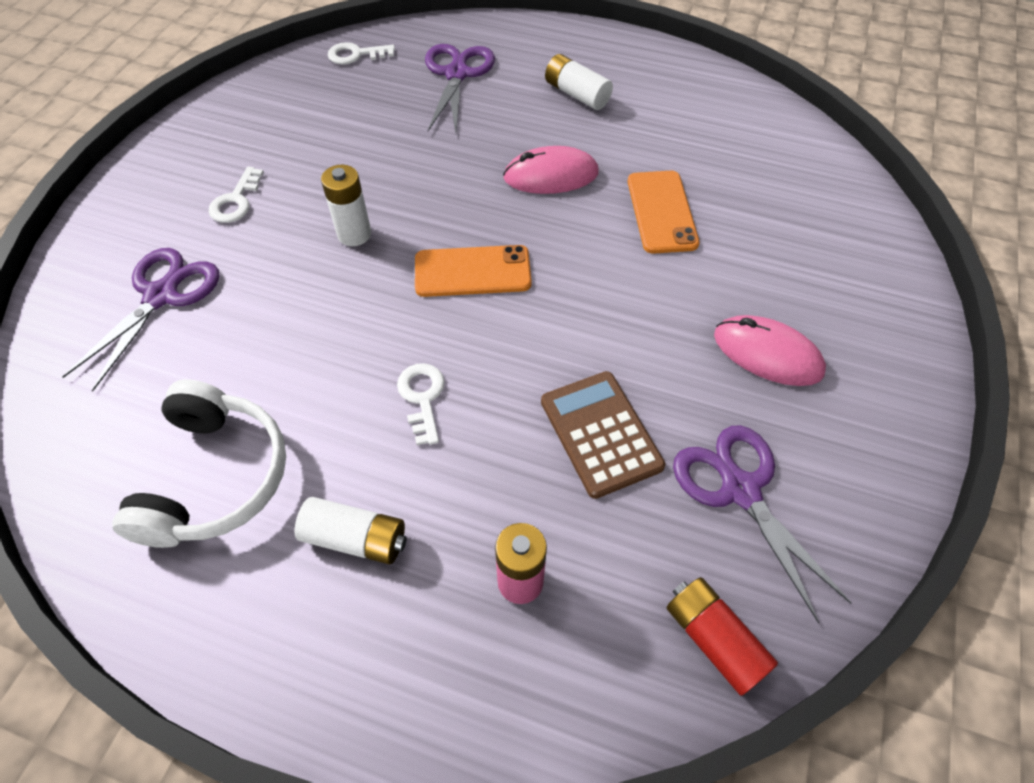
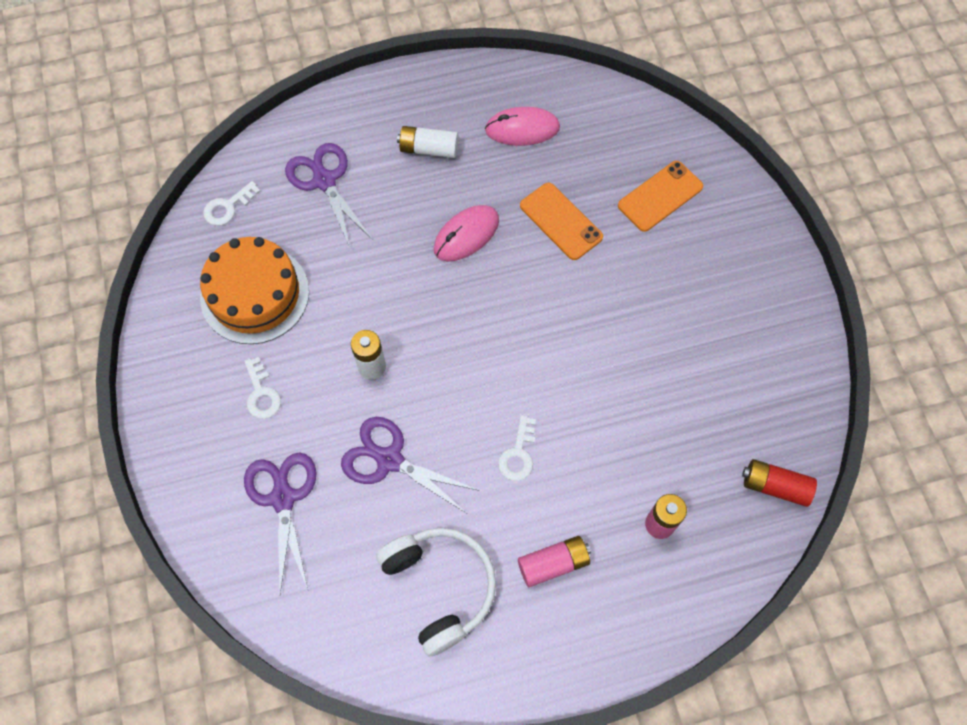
camera: 35 degrees left, 10 degrees up
white battery [295,497,407,565] -> pink battery [518,536,591,587]
white key [397,363,445,445] -> white key turned 120 degrees counterclockwise [498,415,536,481]
orange phone [415,245,532,297] -> orange phone moved to [618,161,703,232]
brown calculator [541,371,665,499] -> none
purple scissors [673,425,852,623] -> purple scissors moved to [341,417,480,513]
pink mouse [714,315,826,386] -> pink mouse moved to [485,107,560,146]
none -> orange cake [200,237,309,344]

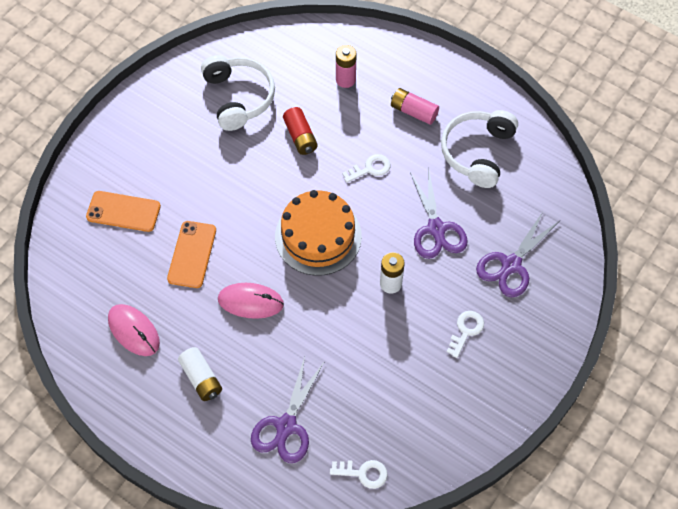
camera: 130 degrees left, 5 degrees down
orange cake [200,237,309,344] -> orange cake moved to [275,190,362,276]
red battery [742,459,817,507] -> red battery moved to [283,107,318,155]
none -> white headphones [201,55,275,131]

